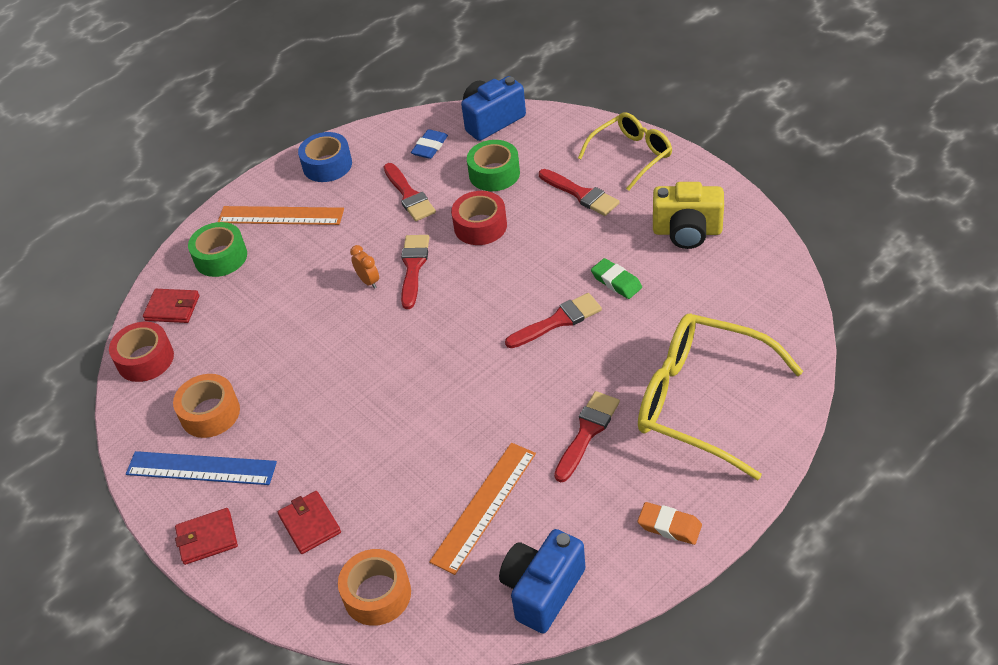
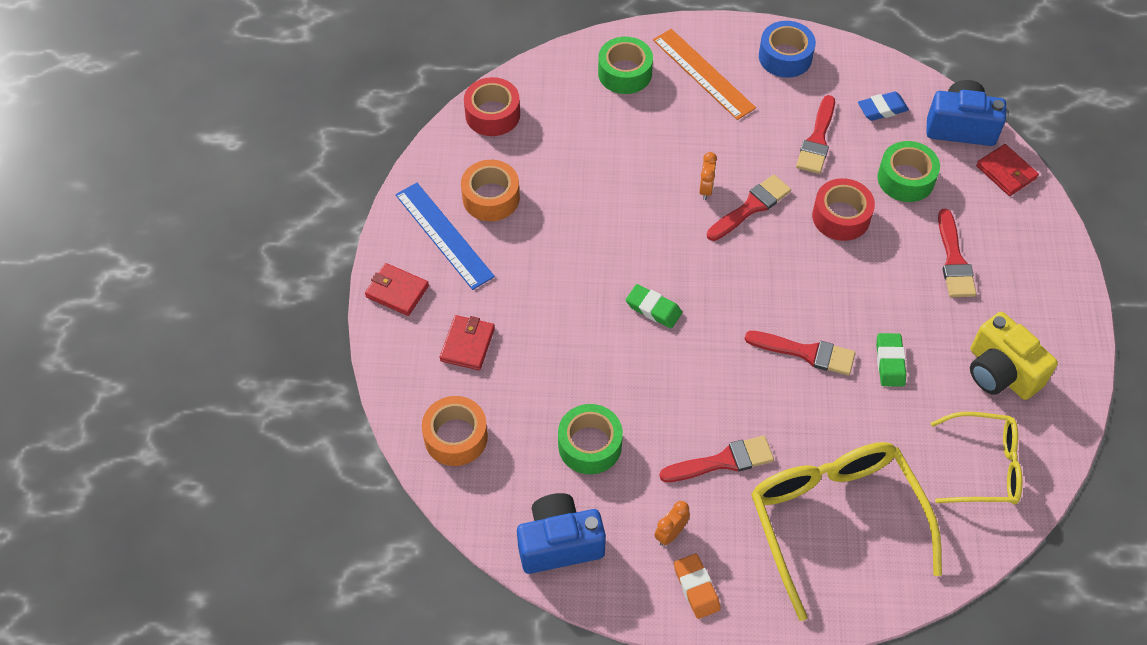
camera: 40 degrees right, 10 degrees up
red wallet [143,289,199,323] -> red wallet moved to [976,144,1039,196]
orange ruler [429,443,536,575] -> green tape [558,404,623,474]
yellow glasses [578,112,672,191] -> yellow glasses moved to [931,412,1022,504]
none -> green eraser [626,284,682,328]
none -> orange clock [654,501,690,546]

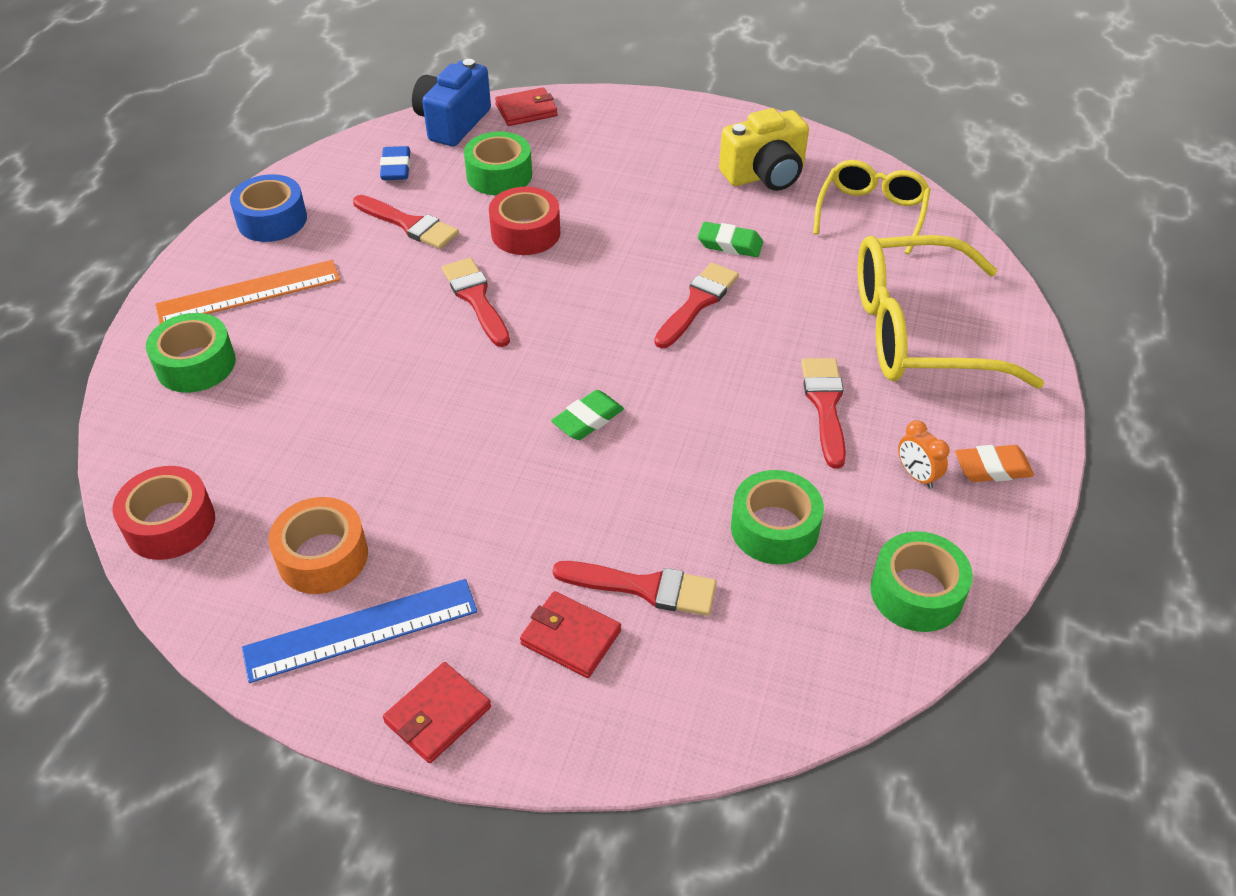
camera: 75 degrees left, 10 degrees down
orange tape [422,396,488,466] -> none
blue camera [517,493,606,574] -> green tape [870,531,973,632]
orange clock [699,152,717,200] -> none
red brush [938,209,976,297] -> red brush moved to [553,561,717,616]

